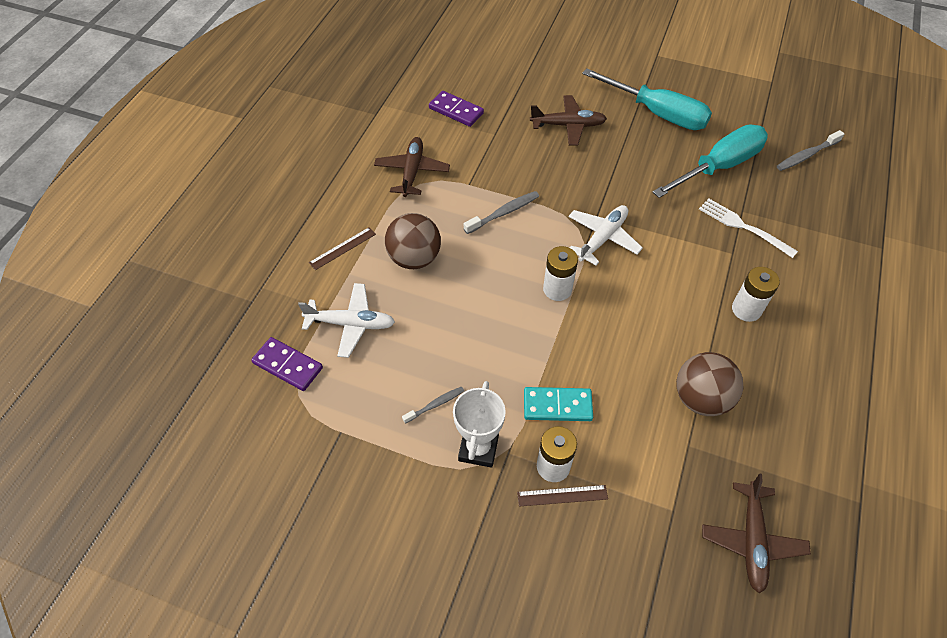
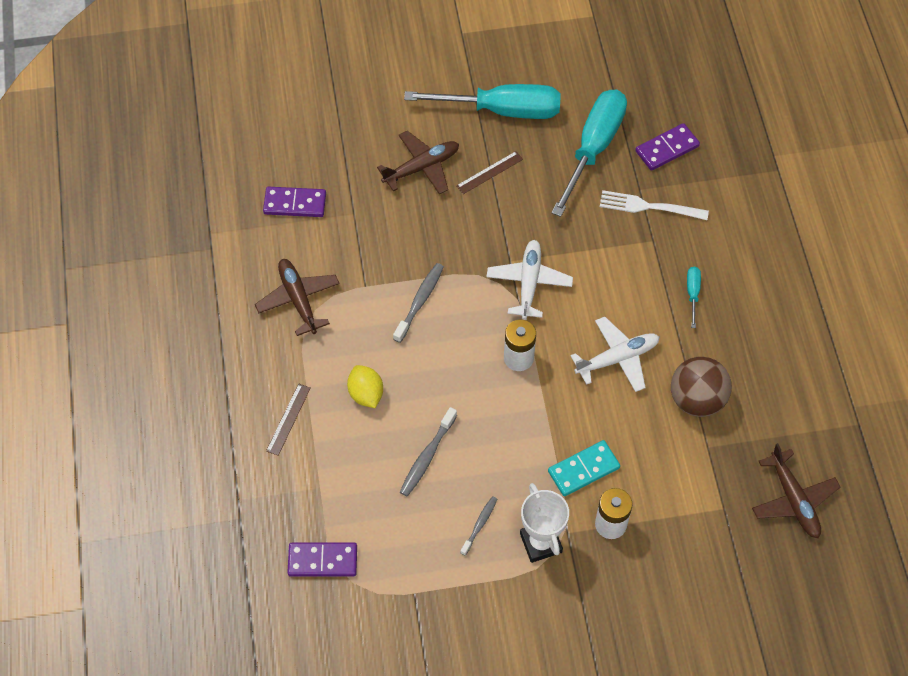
camera: 30 degrees left, 5 degrees up
white plane [298,283,395,358] -> white plane moved to [571,317,659,392]
brown ball [385,213,441,269] -> yellow lemon [347,365,383,408]
brown ruler [517,485,608,507] -> brown ruler moved to [456,151,523,194]
white battery [732,267,780,322] -> turquoise screwdriver [687,267,701,328]
grey toothbrush [777,130,844,171] -> grey toothbrush moved to [400,407,457,496]
none -> purple domino [635,123,700,171]

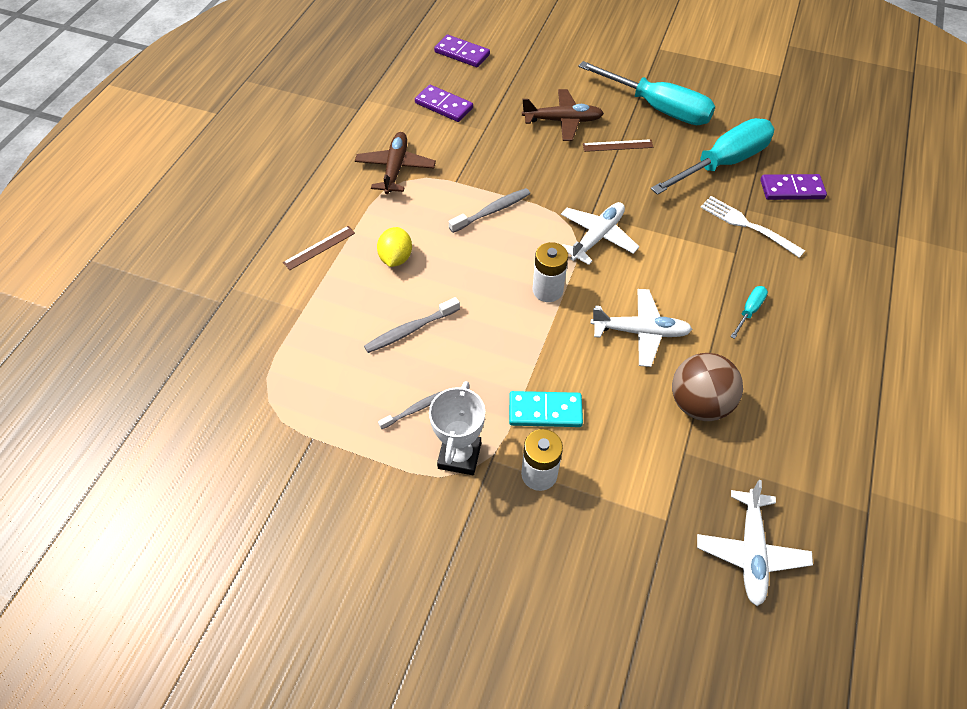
camera: 30 degrees right, 5 degrees down
purple domino [287,543,357,577] -> purple domino moved to [434,35,490,67]
brown plane [752,443,840,538] -> white plane [697,480,813,606]

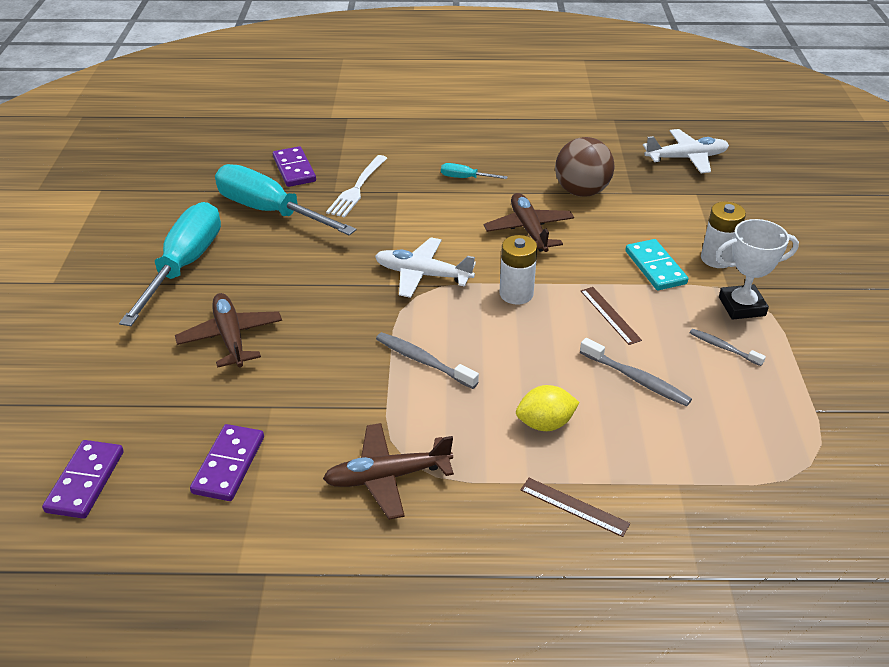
camera: 110 degrees left, 15 degrees down
brown ruler [583,139,653,152] -> brown ruler moved to [581,287,642,345]
white plane [591,289,693,367] -> brown plane [484,193,574,252]

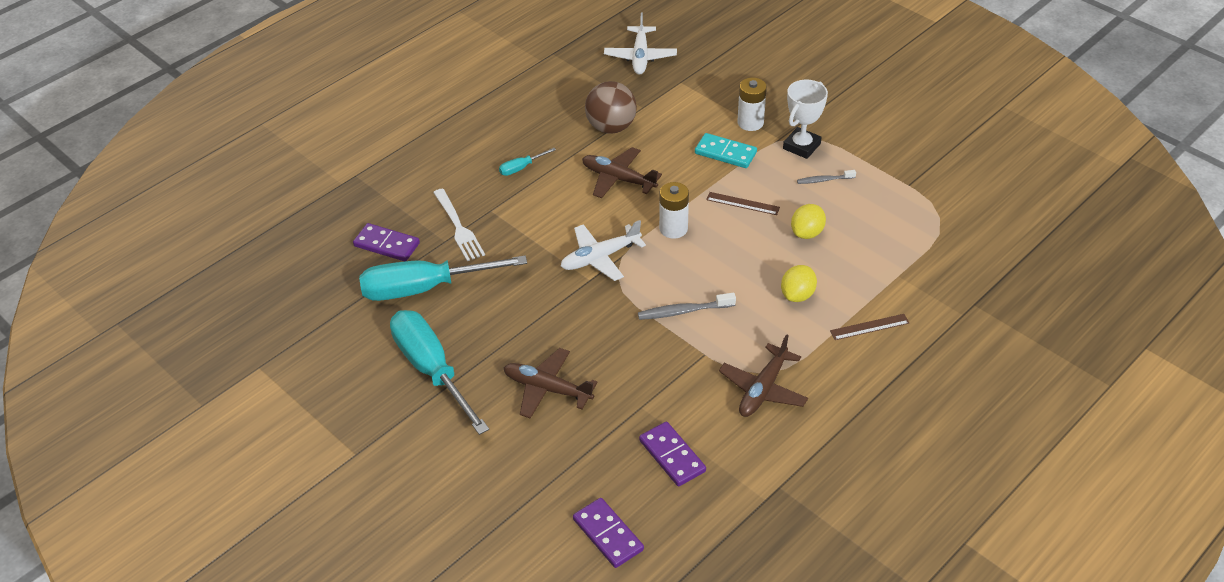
camera: 45 degrees left, 5 degrees up
grey toothbrush [580,338,692,406] -> yellow lemon [791,204,826,239]
white plane [643,129,729,173] -> white plane turned 150 degrees clockwise [604,13,677,75]

